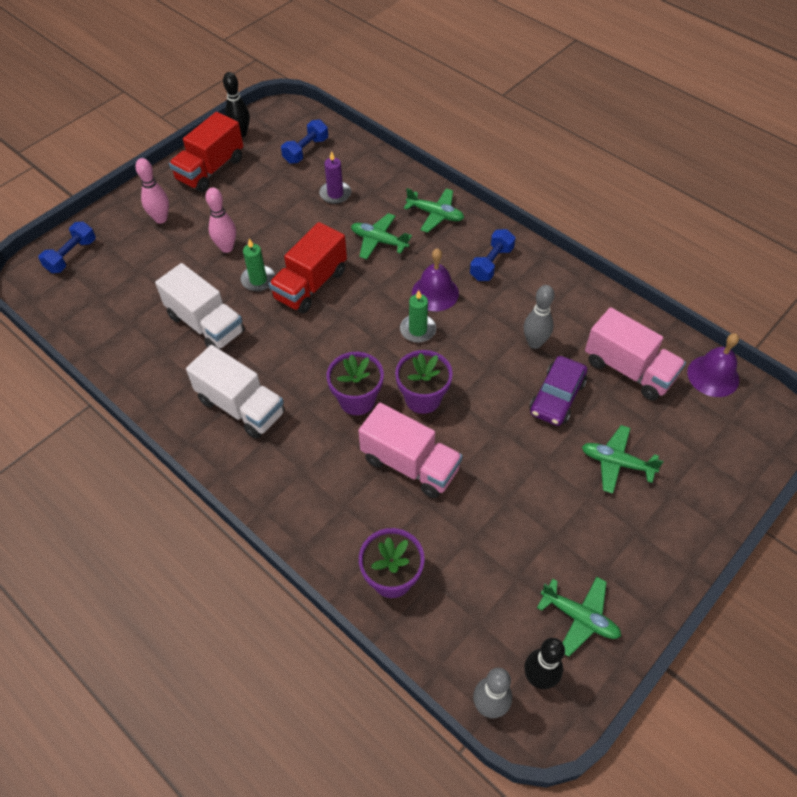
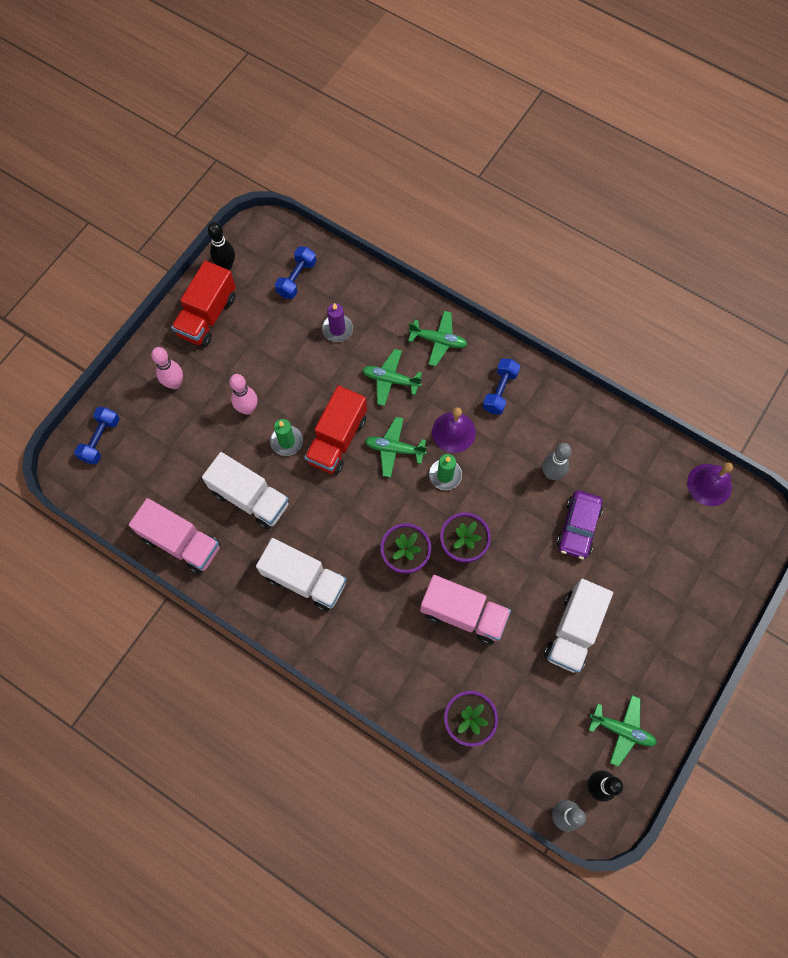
camera: 10 degrees left, 15 degrees up
green plane [582,425,664,494] -> green plane moved to [365,417,427,478]
pink truck [585,307,686,401] -> pink truck moved to [129,498,220,574]
none -> white truck [544,579,613,673]

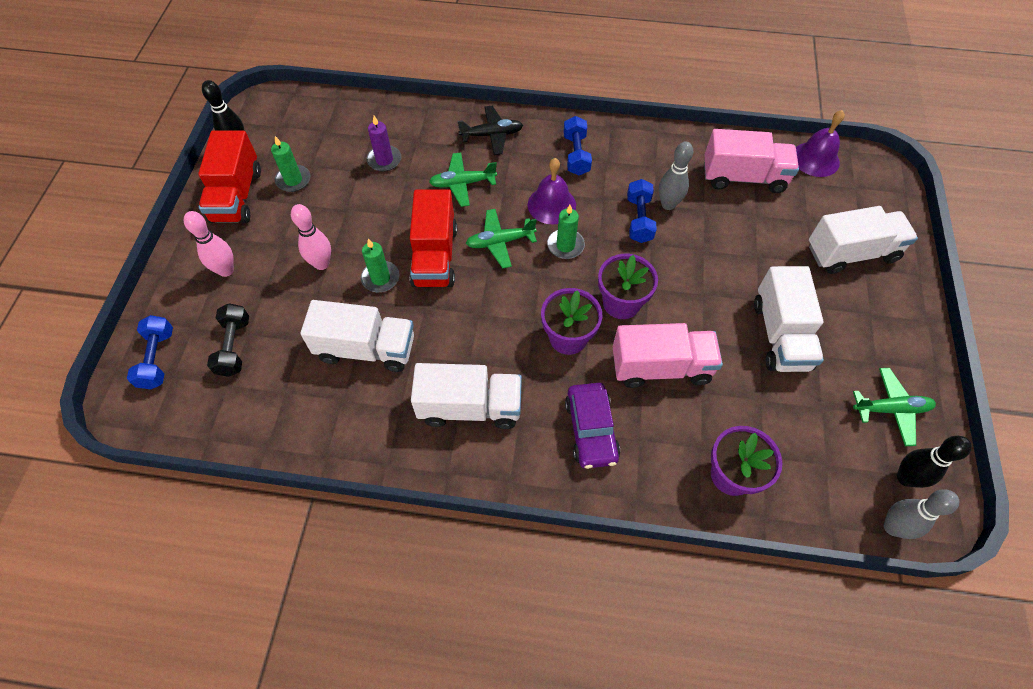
camera: 25 degrees left, 10 degrees down
pink truck [129,498,220,574] -> pink truck moved to [704,129,799,193]
blue dumbbell [275,246,316,299] -> blue dumbbell moved to [627,179,657,243]
green plane [408,311,467,366] -> black plane [457,106,523,155]
purple car [557,490,603,559] -> purple car moved to [565,383,620,469]
none -> black dumbbell [207,303,249,377]
none -> green candle [271,136,310,192]
none -> white truck [809,206,918,274]

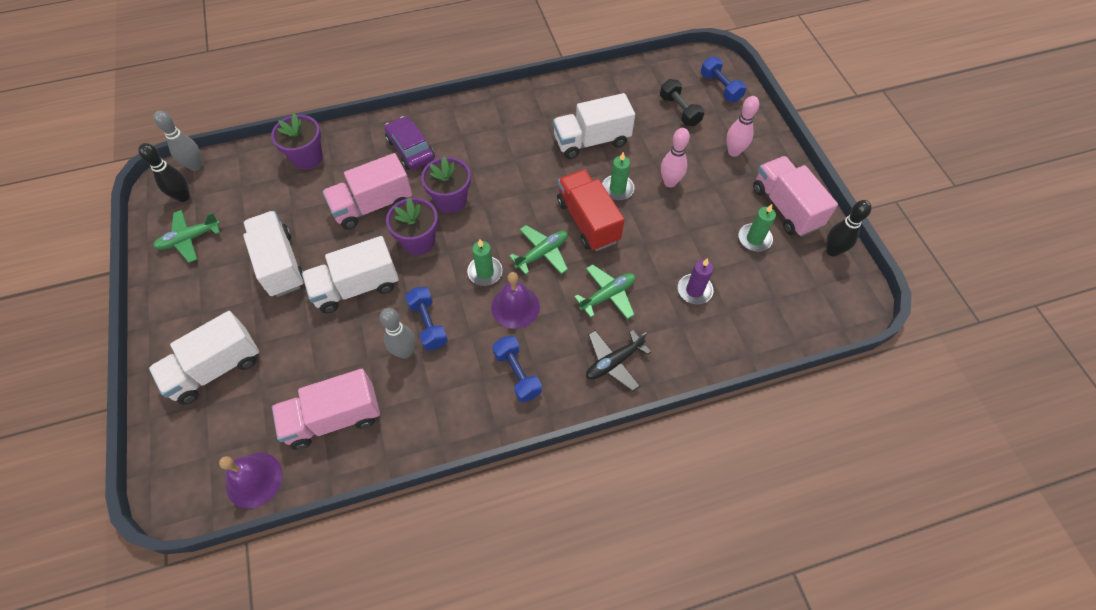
camera: 155 degrees right, 0 degrees up
red truck [198,131,261,223] -> pink truck [753,156,838,236]
white truck [411,363,522,429] -> white truck moved to [302,236,399,314]

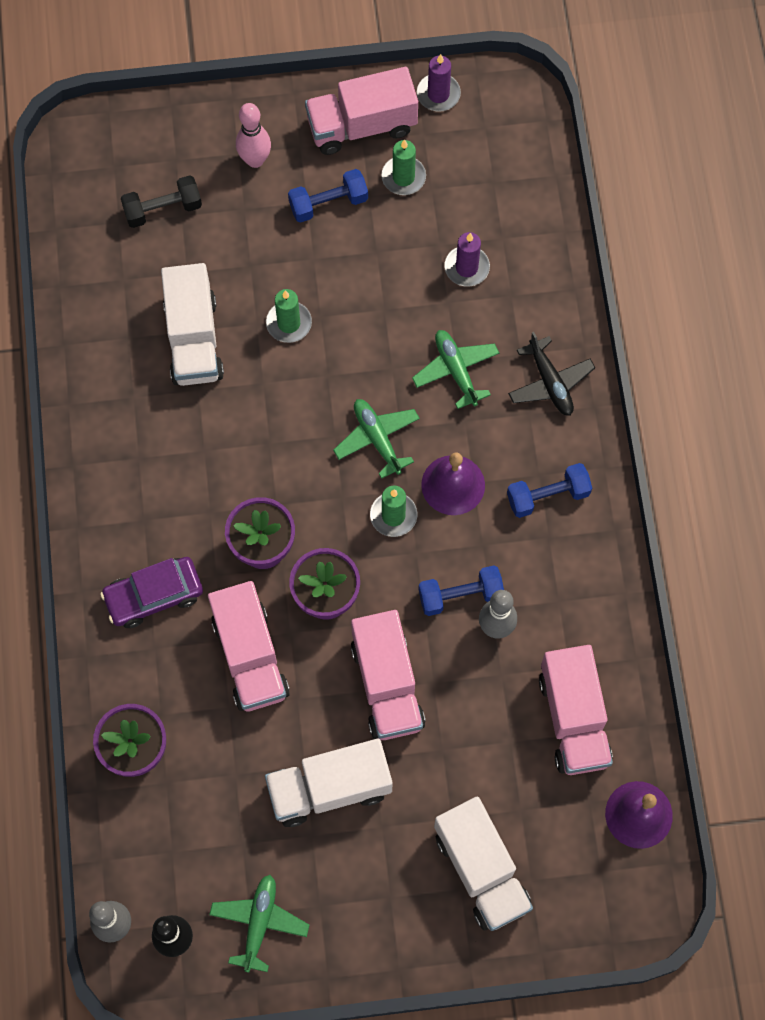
camera: 80 degrees left, 10 degrees up
green plane [153,210,220,263] -> green plane turned 150 degrees counterclockwise [209,875,309,972]
white truck [302,236,399,314] -> pink truck [351,610,426,740]
red truck [557,169,625,251] -> none
pink bowling pin [661,128,690,187] -> none
blue dumbbell [701,56,747,102] -> blue dumbbell moved to [288,169,368,223]
black bowling pin [826,200,872,257] -> purple candle [417,54,461,112]

